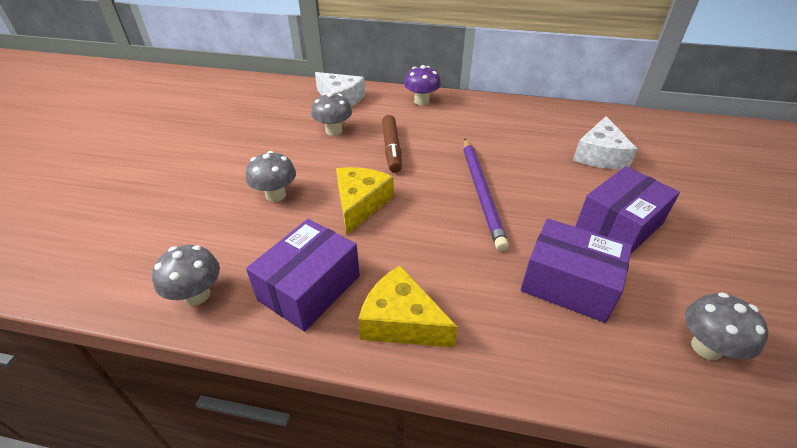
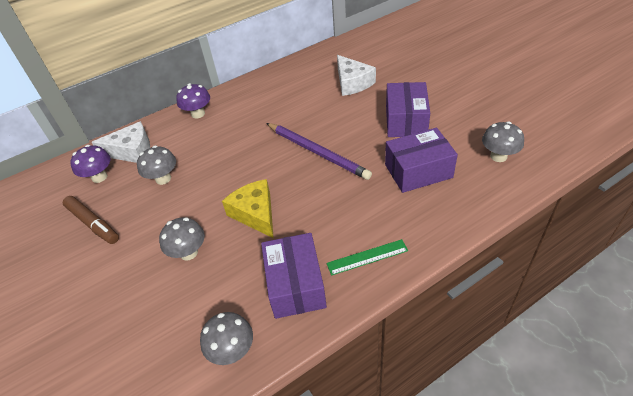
camera: 40 degrees left, 5 degrees up
yellow cheese [358,265,458,347] -> green ruler [326,239,408,276]
brown marker [382,115,402,173] -> brown marker moved to [63,196,119,244]
none -> purple mushroom [70,145,111,183]

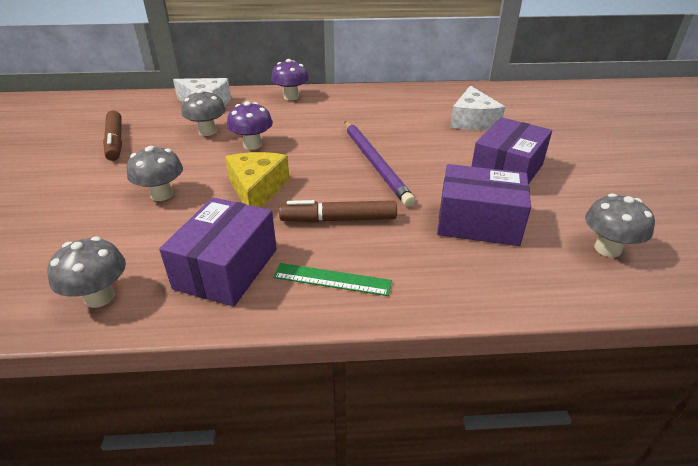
camera: 25 degrees right, 10 degrees down
purple mushroom [70,145,111,183] -> purple mushroom moved to [227,101,273,150]
none -> brown marker [279,200,397,223]

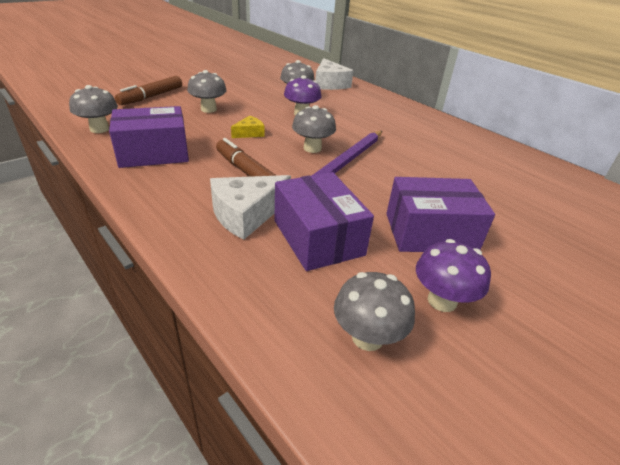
camera: 50 degrees right, 0 degrees up
brown marker [103,111,122,161] -> brown marker moved to [115,76,182,105]
yellow cheese [225,152,290,208] -> yellow cheese [231,115,264,138], size x0.55
purple mushroom [271,59,309,100] -> purple mushroom moved to [416,239,491,312]
green ruler [273,263,392,296] -> none
white cheese [450,86,505,130] -> white cheese moved to [210,175,291,240]
none -> grey mushroom [292,105,336,153]

